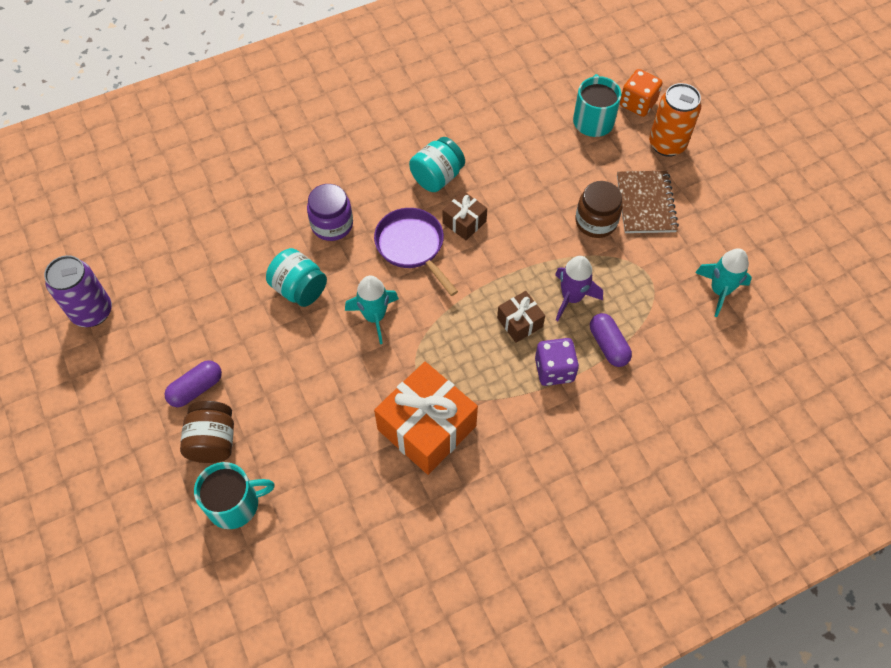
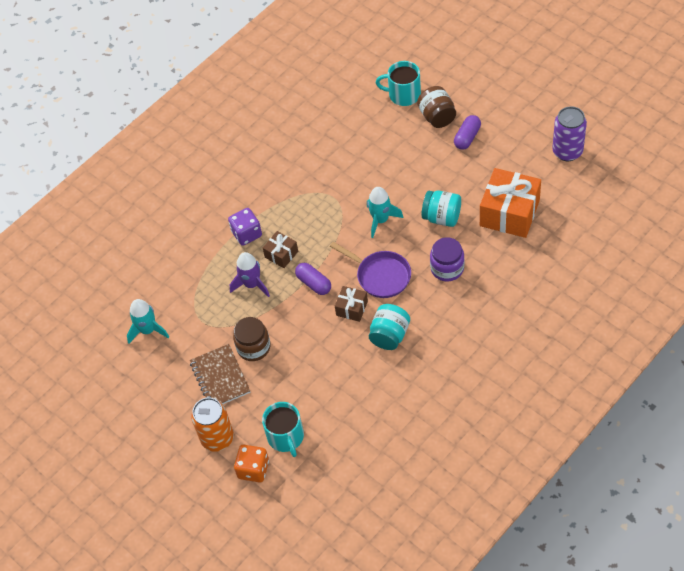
camera: 165 degrees right, 5 degrees down
turquoise mug [194,462,274,529] -> turquoise mug turned 45 degrees clockwise [376,61,421,106]
orange gift [374,362,478,475] -> orange gift moved to [480,168,541,238]
purple capsule [590,313,632,367] -> purple capsule moved to [295,263,331,295]

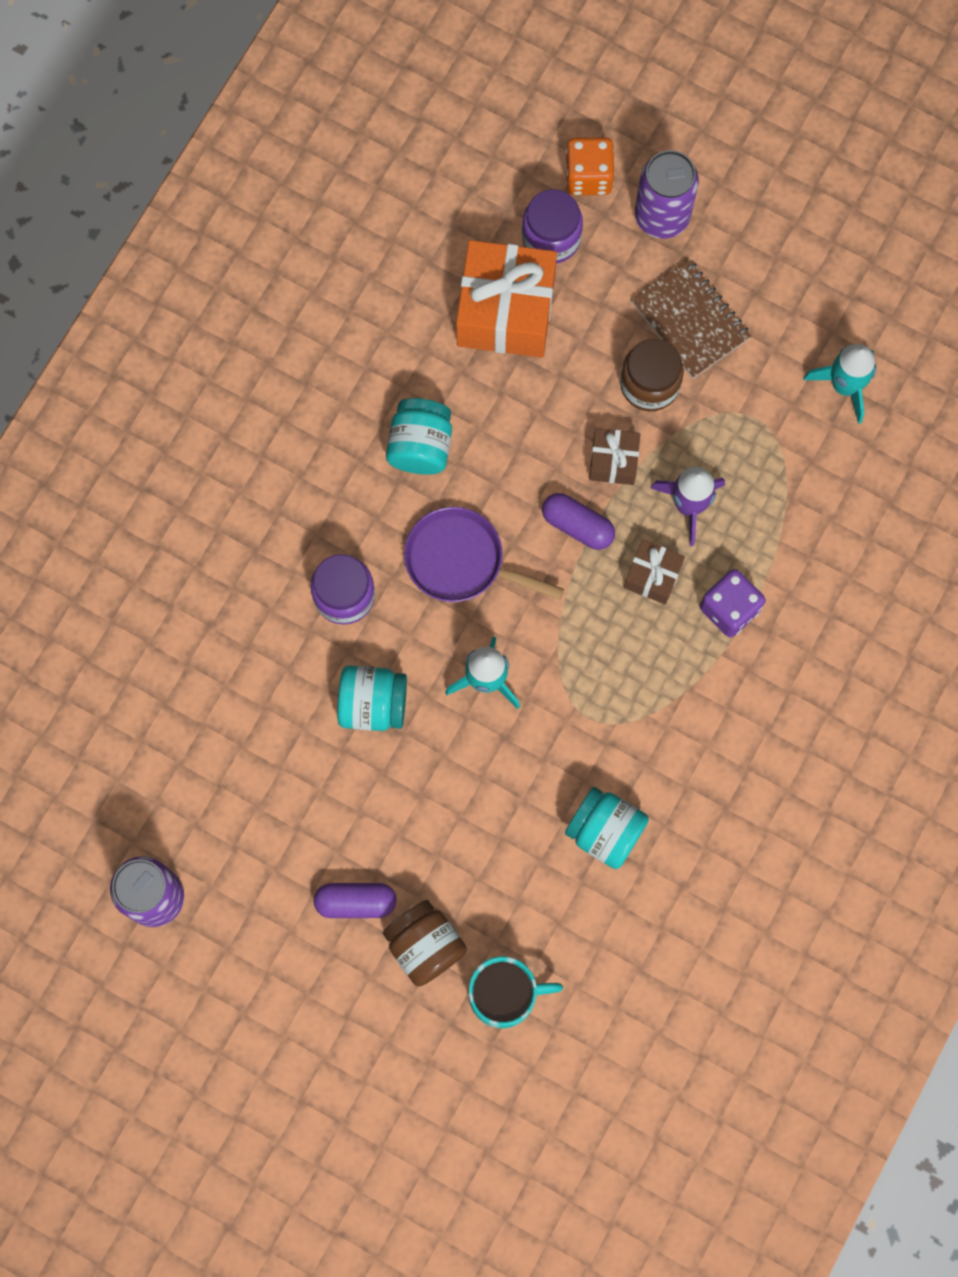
camera: 160 degrees right, 20 degrees up
orange can [191,398,234,452] -> purple can [635,150,699,239]
turquoise mug [262,402,304,457] -> purple jar [522,189,583,264]
brown gift [335,286,368,322] -> brown gift moved to [589,428,641,485]
purple capsule [454,115,481,150] -> purple capsule turned 75 degrees clockwise [314,883,397,918]
orange gift [480,168,541,238] -> orange gift moved to [456,240,557,358]
none -> turquoise jar [565,787,649,869]

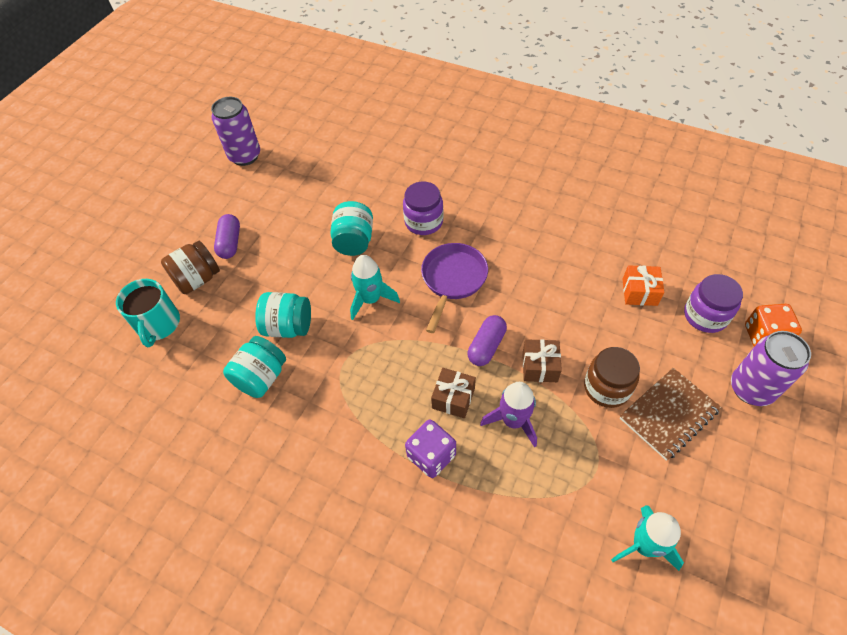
camera: 90 degrees right, 20 degrees down
turquoise jar [386,398,452,475] -> turquoise jar moved to [255,292,311,338]
orange gift [456,240,557,358] -> orange gift [622,265,665,306], size x0.50

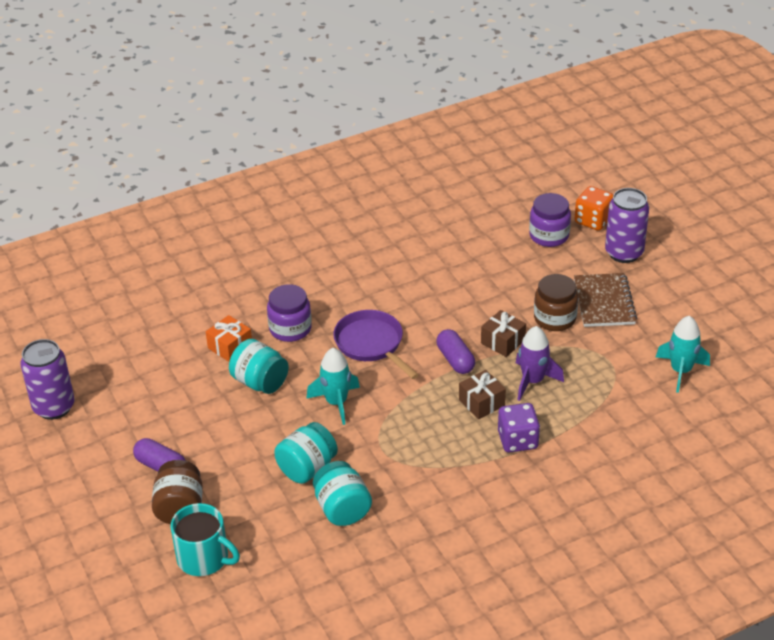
camera: 55 degrees left, 15 degrees down
orange gift [622,265,665,306] -> orange gift moved to [206,315,252,362]

